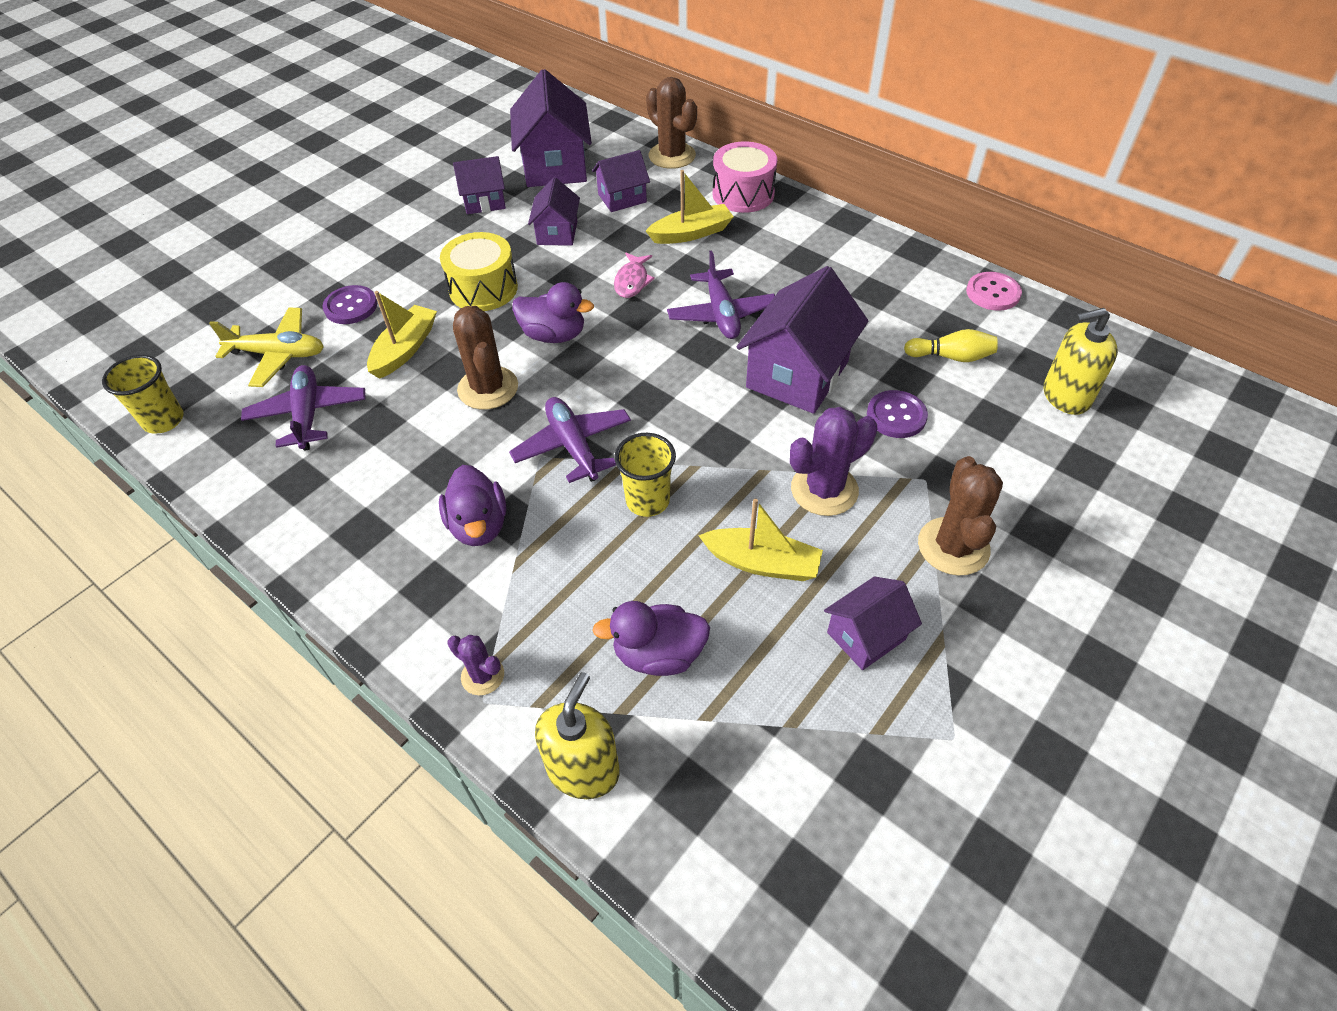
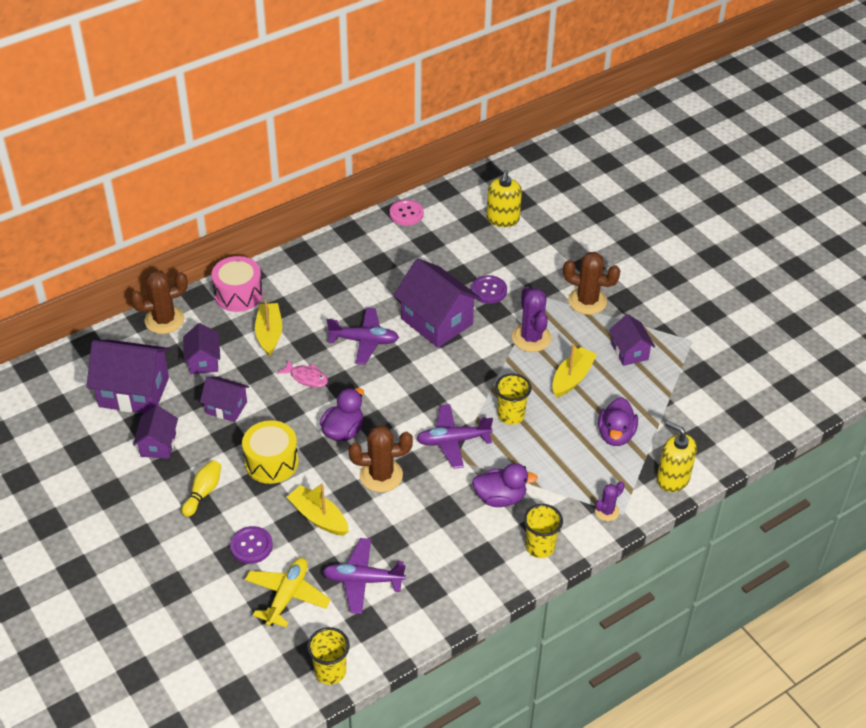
camera: 75 degrees left, 5 degrees down
yellow bowling pin [904,329,998,362] -> yellow bowling pin moved to [182,460,221,517]
none -> yellow cup [524,504,563,558]

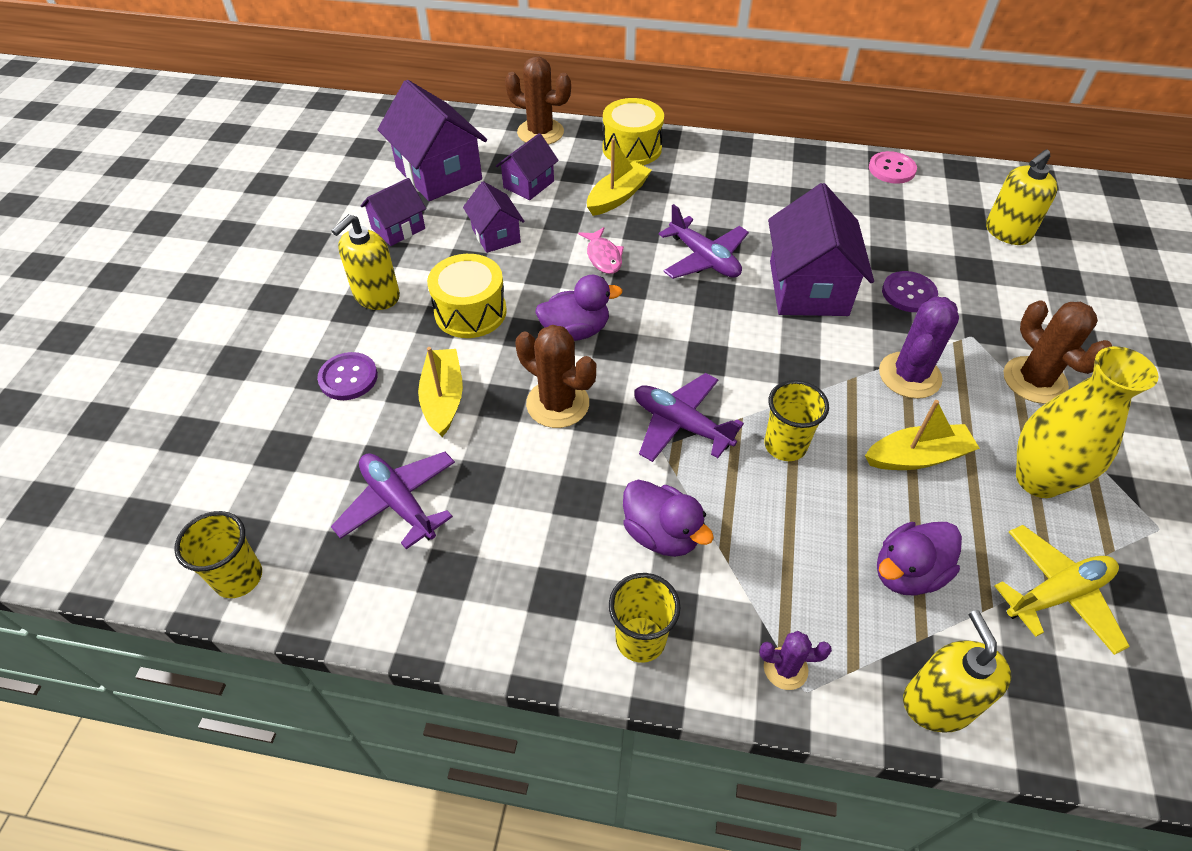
camera: 45 degrees right, 5 degrees up
yellow bowling pin [182,460,221,517] -> yellow soap dispenser [331,214,400,310]
pink drum [211,256,263,312] -> yellow drum [603,98,664,165]
yellow plane [245,558,331,628] -> yellow plane moved to [995,525,1130,655]
purple house [609,314,655,366] -> yellow vase [1016,346,1158,498]

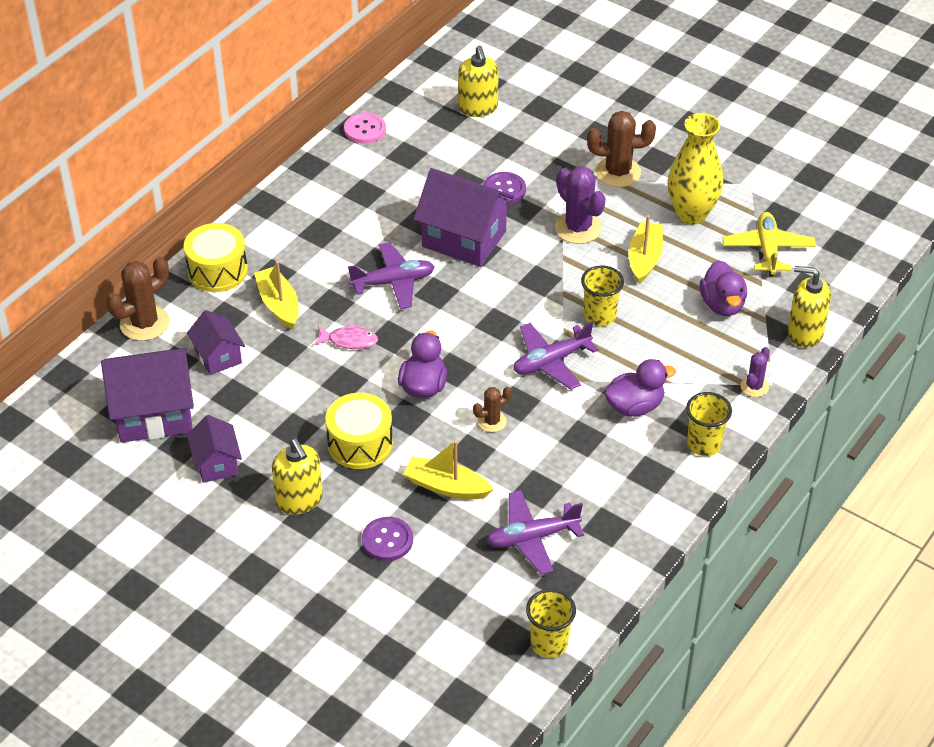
camera: 65 degrees left, 5 degrees down
purple house [463,181,525,253] -> none
brown cactus [515,325,596,428] -> brown cactus [473,387,512,432], size x0.56

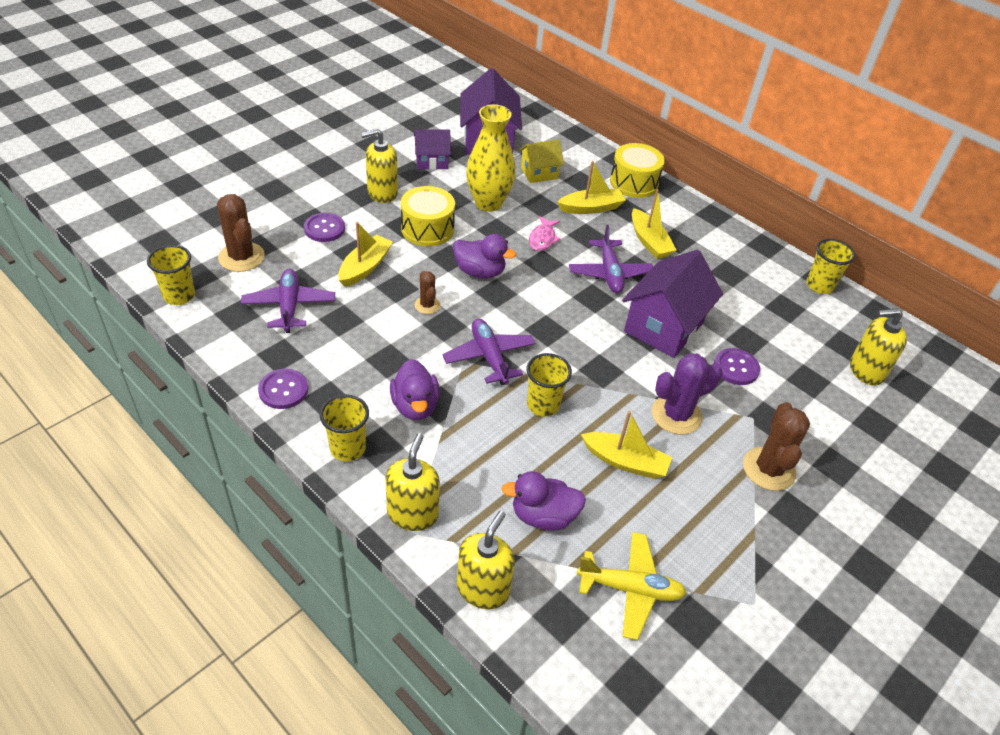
camera: 95 degrees right, 0 degrees up
brown cactus [106,257,169,341] -> brown cactus moved to [217,194,265,272]
purple house [187,310,245,375] -> yellow house [519,140,564,183]
pink button [344,113,386,144] -> yellow cup [806,239,855,294]
yellow vase [668,113,723,225] -> yellow vase moved to [466,104,516,212]
purple cactus [741,347,770,397] -> yellow soap dispenser [385,433,440,531]
none -> purple button [258,369,308,409]
none -> yellow boat [632,189,676,259]

